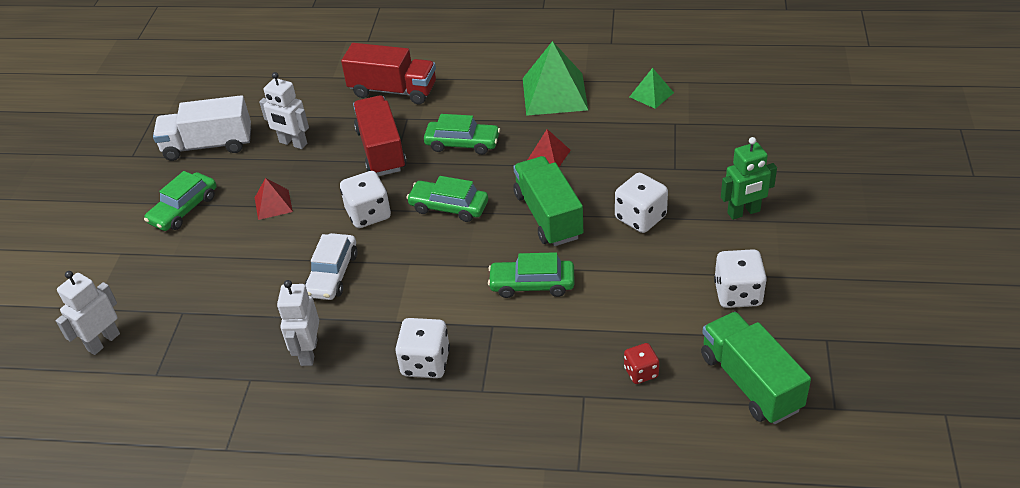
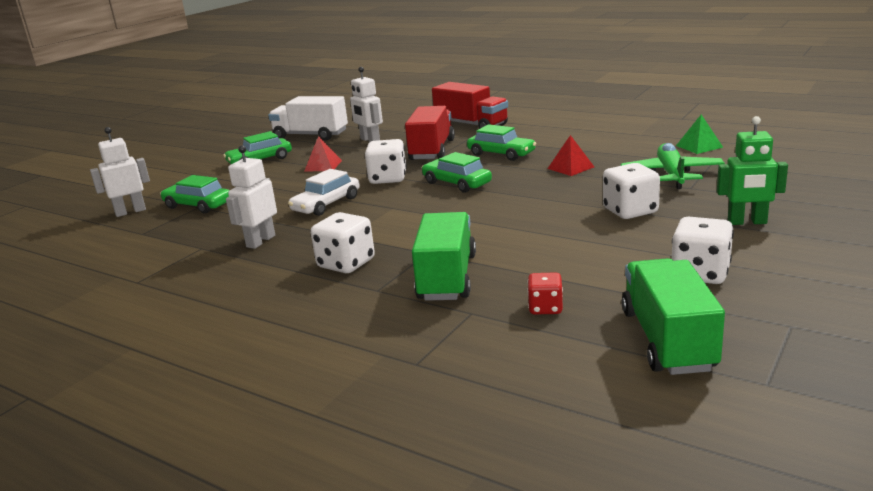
camera: 25 degrees right, 20 degrees down
green car [488,252,575,298] -> green car moved to [160,175,230,214]
green truck [513,156,583,246] -> green truck moved to [412,212,476,301]
green pyramid [523,41,588,116] -> none
none -> green plane [621,143,725,189]

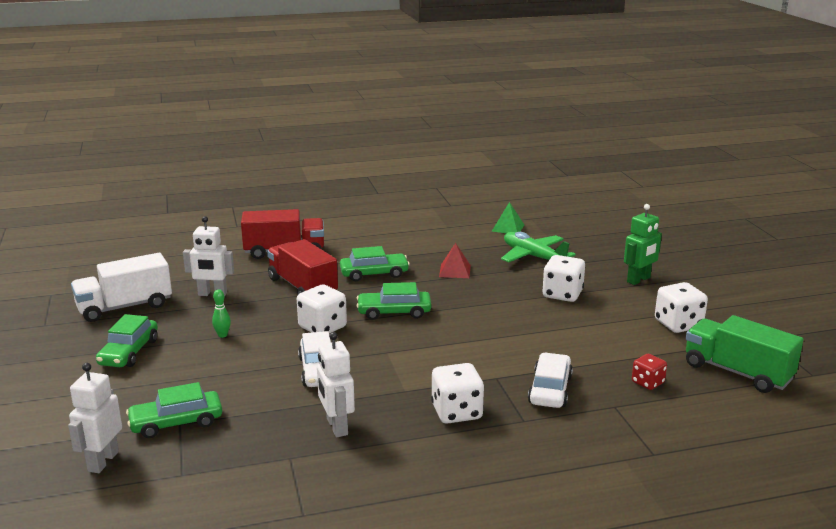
camera: 50 degrees left, 0 degrees up
red pyramid [304,136,342,172] -> green bowling pin [212,289,231,338]
green truck [412,212,476,301] -> white car [528,353,573,408]

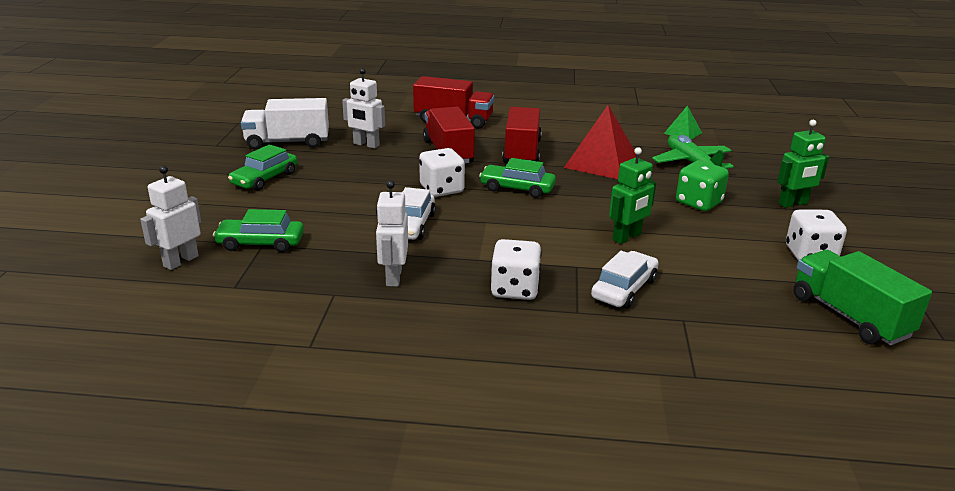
camera: 20 degrees right, 5 degrees up
green bowling pin [212,289,231,338] -> none
green car [340,246,410,281] -> red truck [502,107,542,163]
red pyramid [439,243,471,278] -> red pyramid [564,105,636,179], size x1.93
white dice [542,255,585,302] -> green dice [676,160,729,211]
red dice [632,354,667,390] -> none
none -> green robot [609,147,656,244]

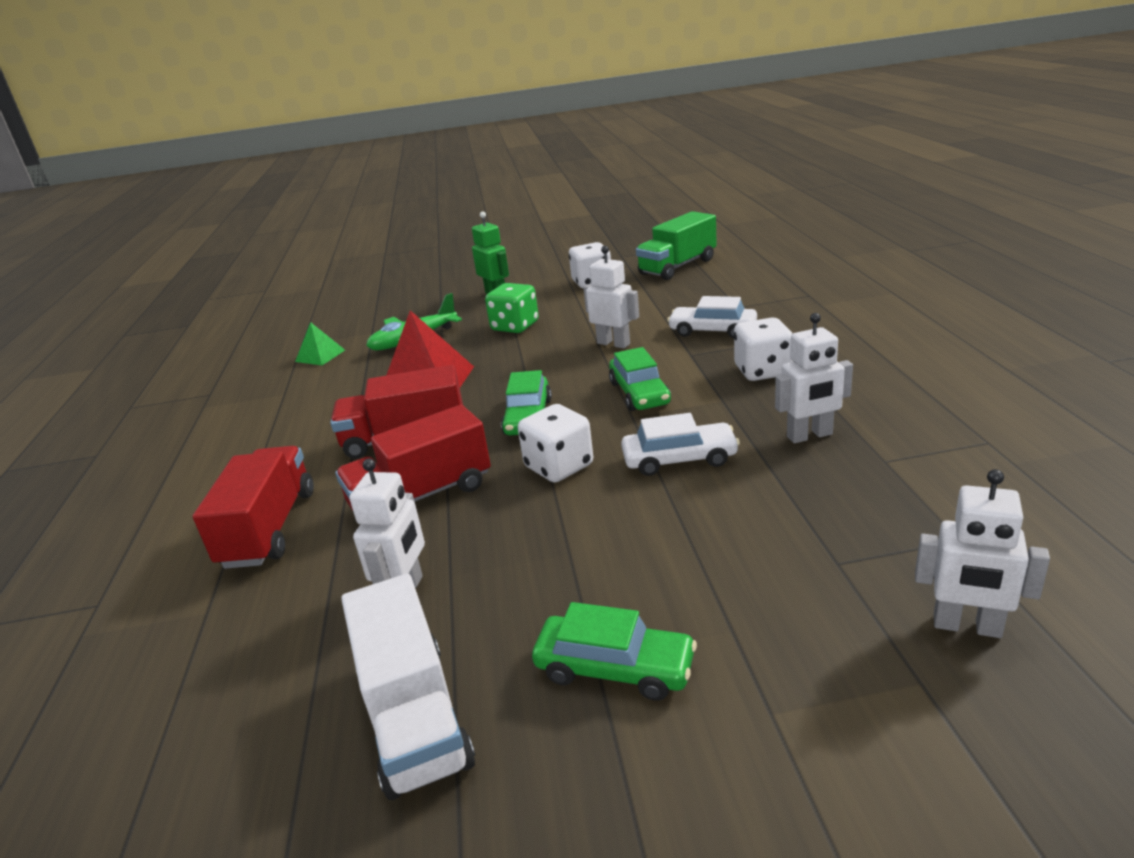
camera: 100 degrees left, 0 degrees up
green car [213,209,304,252] -> green car moved to [609,347,671,411]
green robot [609,147,656,244] -> white robot [583,246,639,349]

